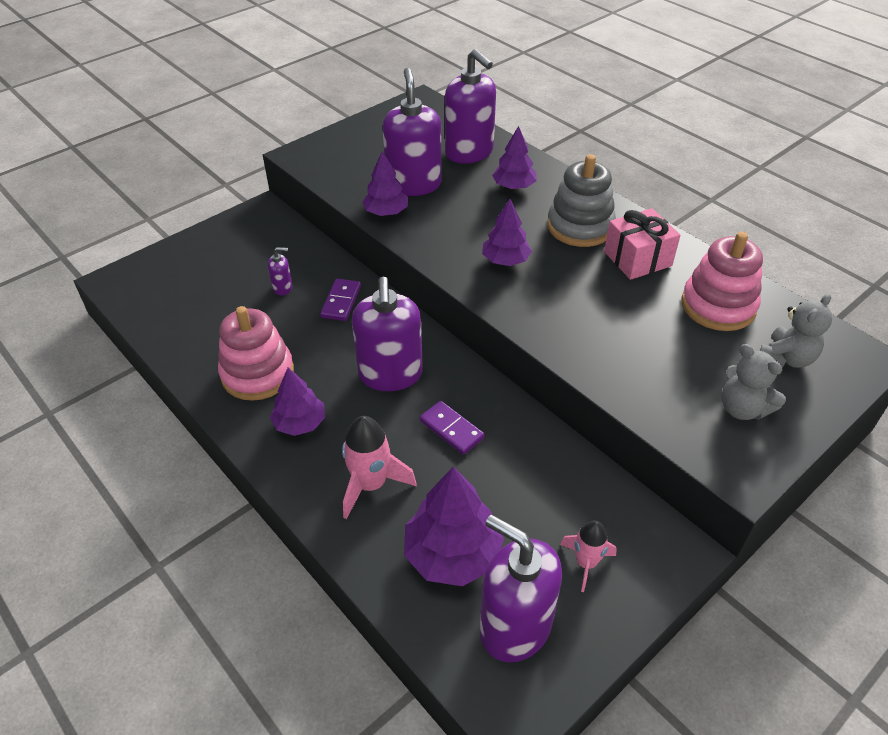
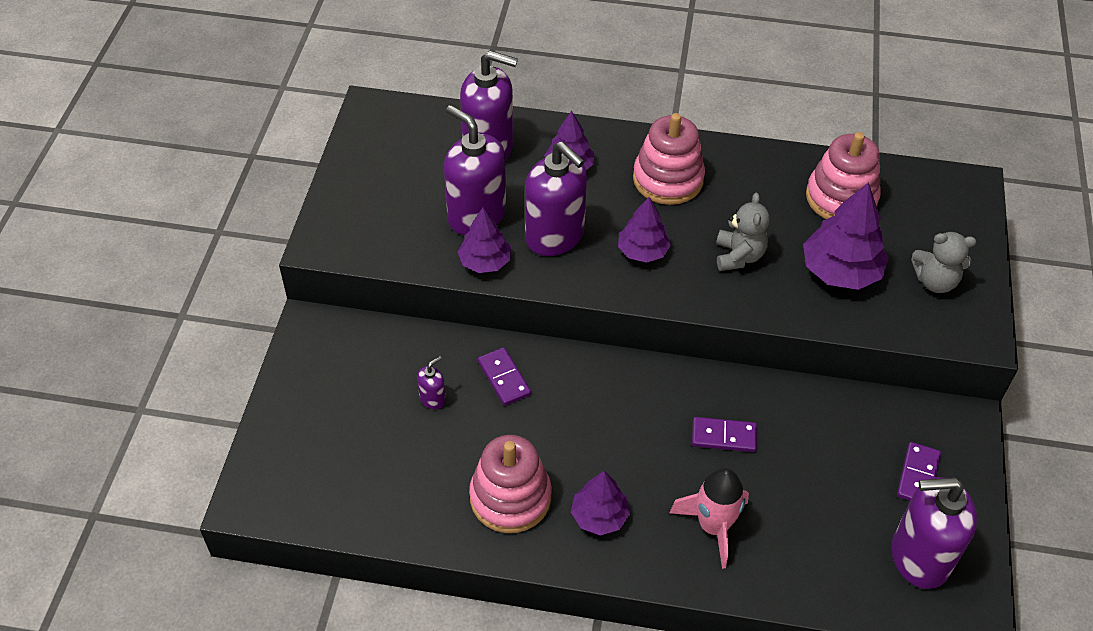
camera: 40 degrees left, 5 degrees up
purple soap dispenser [352,277,423,391] -> purple soap dispenser moved to [525,141,587,256]
purple tree [404,466,504,586] -> purple tree moved to [803,182,889,290]
grey stacking toy [547,154,616,247] -> pink stacking toy [633,113,705,205]
pink rocket [560,521,617,592] -> purple domino [897,442,941,501]
pink gift [604,208,681,280] -> none
grey teddy bear [760,293,832,368] -> grey teddy bear moved to [716,193,770,271]

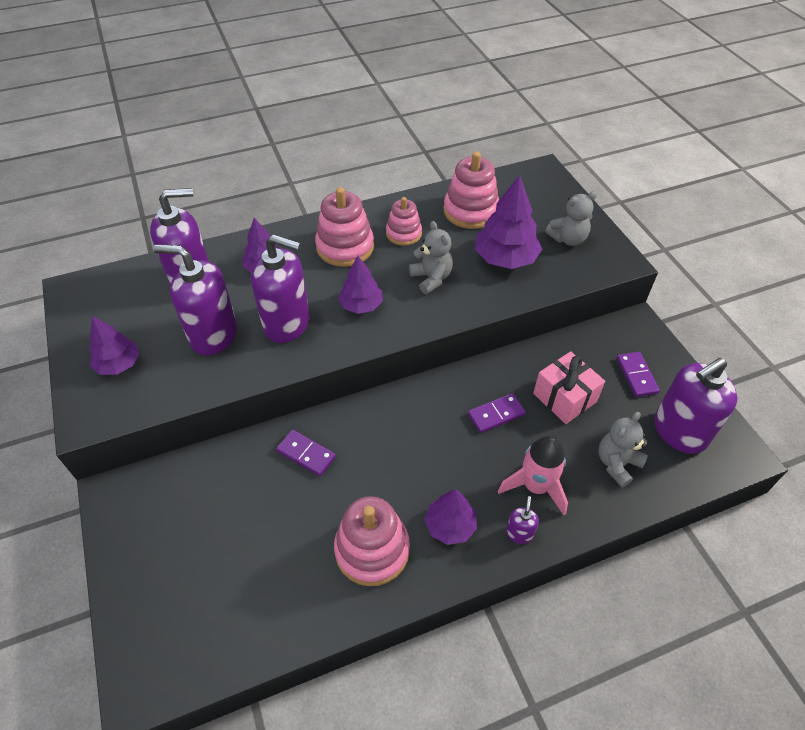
camera: 30 degrees left, 0 degrees up
purple soap dispenser [417,356,446,409] -> purple soap dispenser moved to [506,496,539,544]
purple tree [458,208,511,273] -> purple tree moved to [89,316,140,375]
none -> pink stacking toy [386,197,422,246]
none -> pink gift [533,351,605,424]
none -> grey teddy bear [598,412,648,488]

